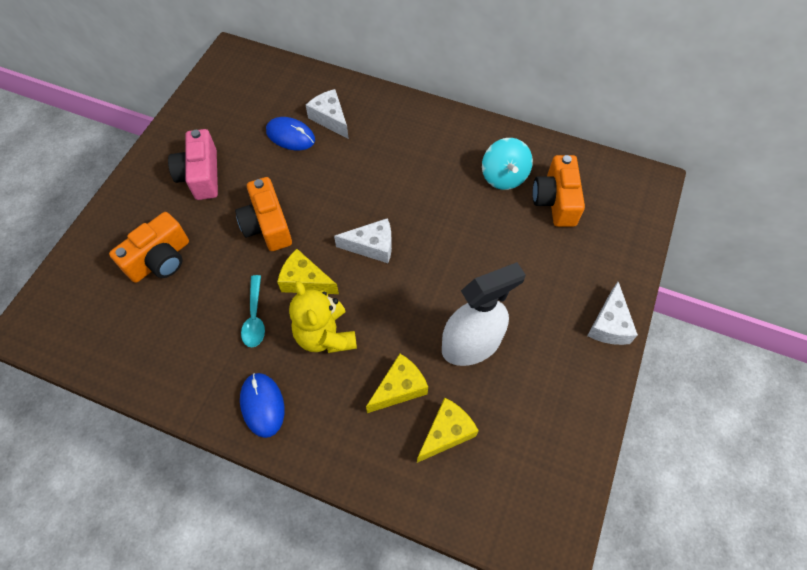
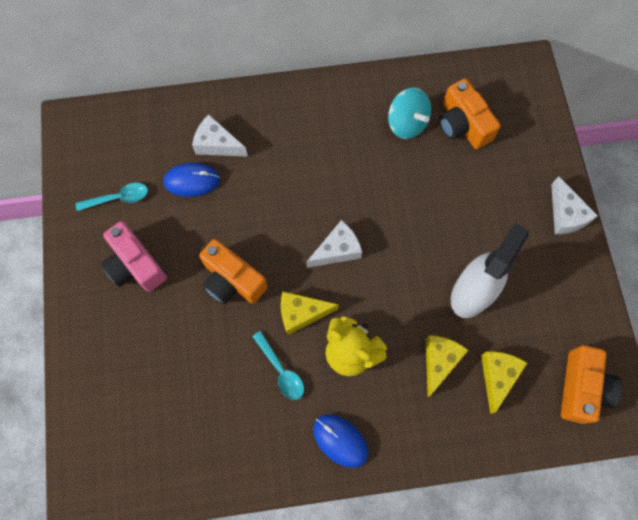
camera: 30 degrees left, 10 degrees up
orange camera [109,212,189,283] -> orange camera moved to [561,345,622,424]
none -> turquoise spoon [75,183,148,211]

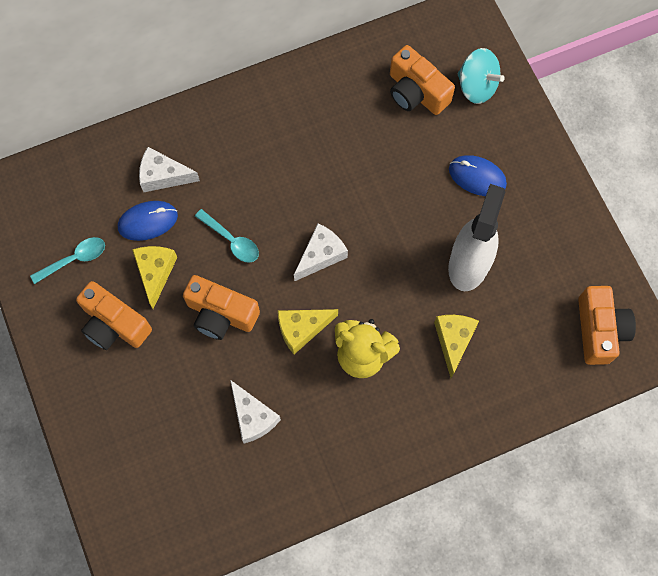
camera: 15 degrees left, 0 degrees up
pink camera [101,221,167,292] -> orange camera [76,281,152,350]
turquoise spoon [252,331,304,400] -> turquoise spoon moved to [195,209,259,263]
blue mouse [313,415,368,468] -> blue mouse moved to [449,155,507,196]
turquoise spinning top [388,88,431,139] -> turquoise spinning top moved to [457,48,504,104]
yellow cheese [481,352,528,414] -> yellow cheese moved to [132,246,177,309]
white cheese [551,176,598,234] -> white cheese moved to [230,380,281,444]

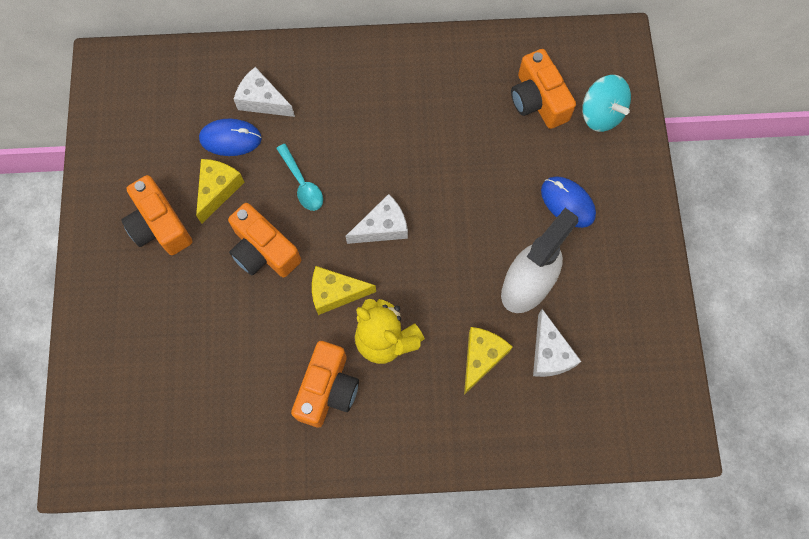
camera: 20 degrees right, 0 degrees up
turquoise spoon [30,237,105,284] -> none
white cheese [230,380,281,444] -> white cheese moved to [533,309,581,377]
orange camera [578,286,636,365] -> orange camera moved to [291,341,359,428]

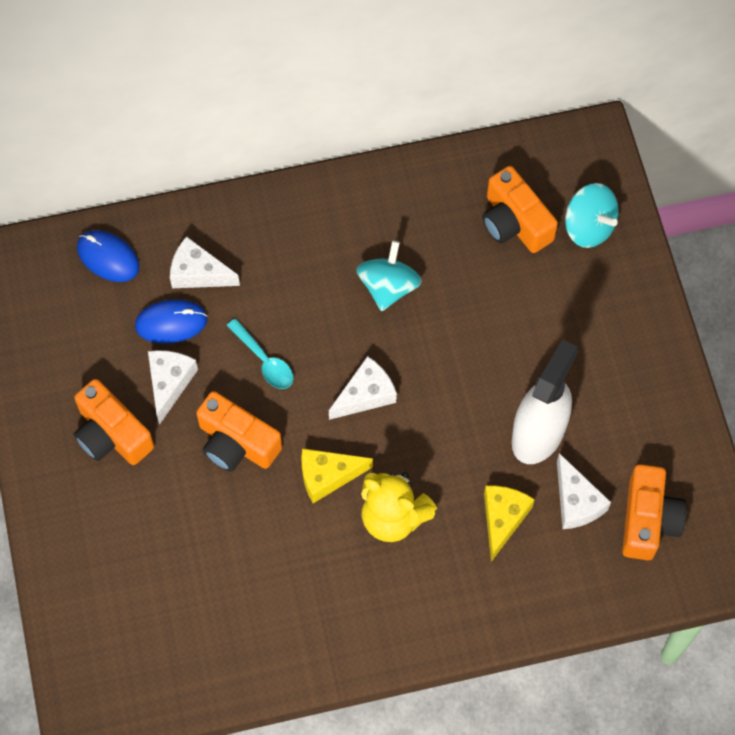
camera: 10 degrees left, 5 degrees down
yellow cheese [196,159,244,224] -> white cheese [148,350,198,425]
orange camera [291,341,359,428] -> orange camera moved to [622,464,686,560]
blue mouse [541,176,596,228] -> blue mouse moved to [77,230,140,282]
none -> turquoise spinning top [356,241,422,311]

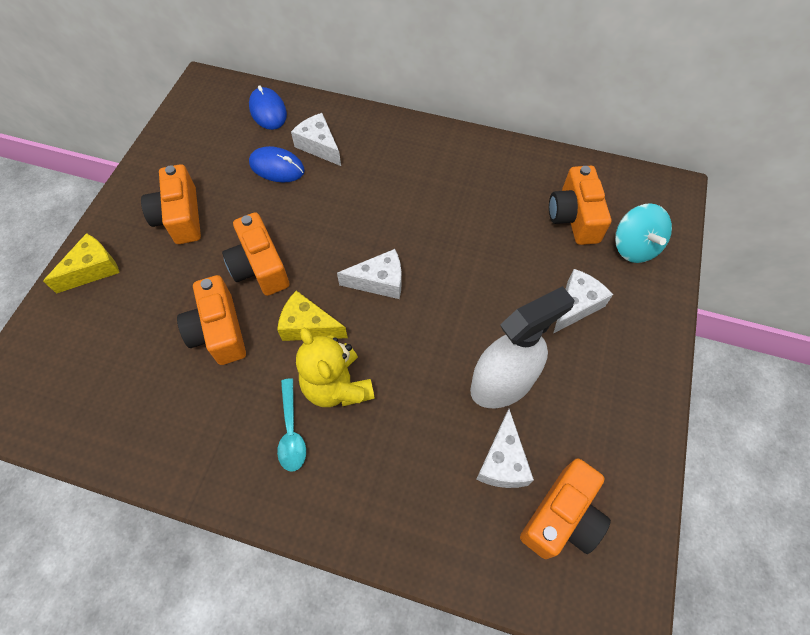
camera: 30 degrees right, 5 degrees down
white cheese [148,350,198,425] -> white cheese moved to [553,269,613,334]
turquoise spoon [227,318,293,389] -> turquoise spoon moved to [277,378,306,472]
turquoise spinning top [356,241,422,311] -> none
yellow cheese [484,485,535,562] -> yellow cheese moved to [43,233,120,294]
none -> orange camera [177,275,246,365]

